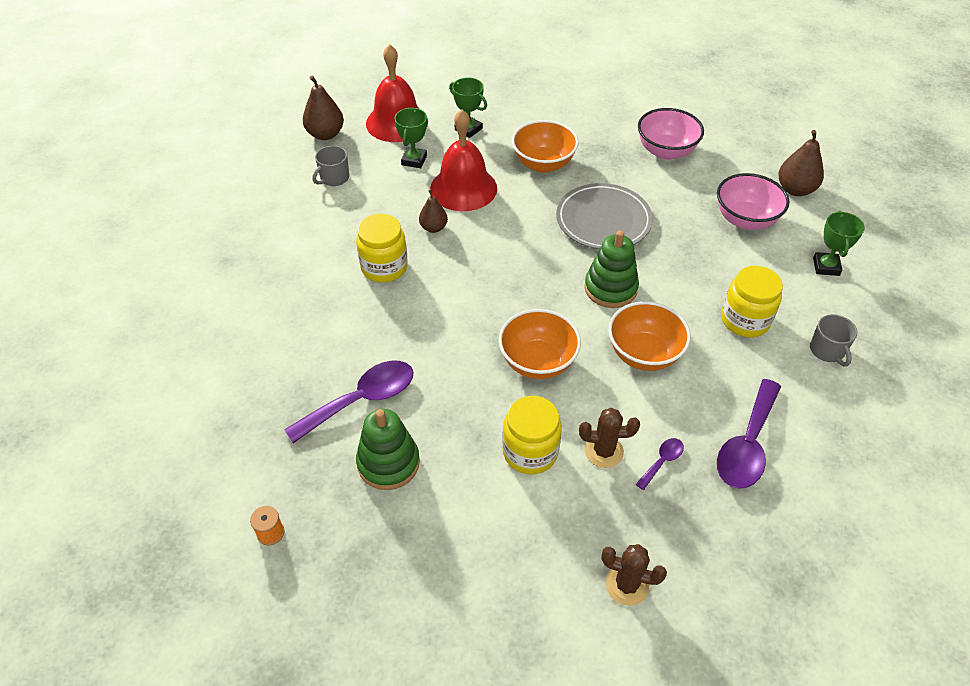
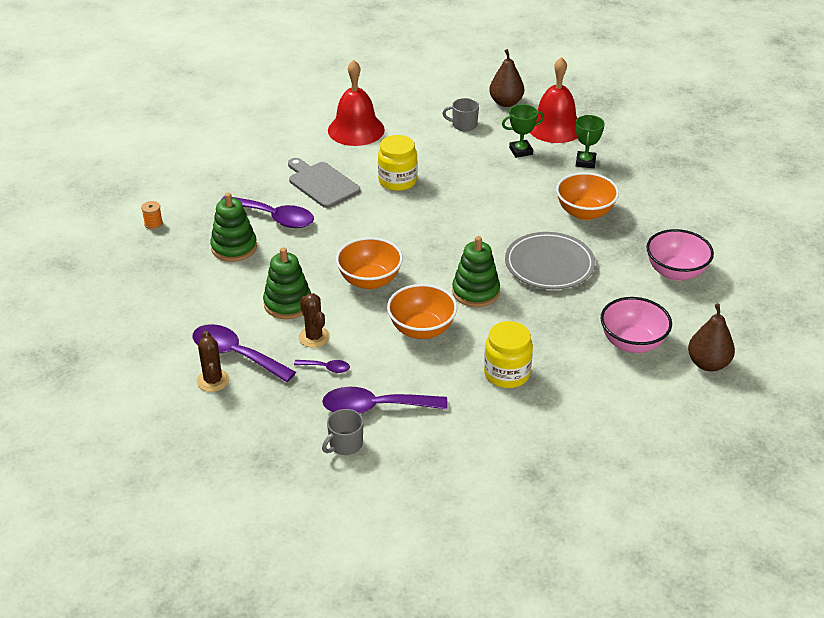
camera: 60 degrees right, 10 degrees down
brown pear [419,189,448,233] -> none
red bell [430,109,497,211] -> red bell moved to [328,60,385,146]
yellow jar [502,396,562,475] -> green stacking toy [263,248,311,319]
grey mug [810,314,857,367] -> grey mug moved to [322,409,364,455]
green trophy [813,211,865,276] -> none
none -> purple spoon [192,324,296,382]
none -> grey cutting board [288,158,360,208]

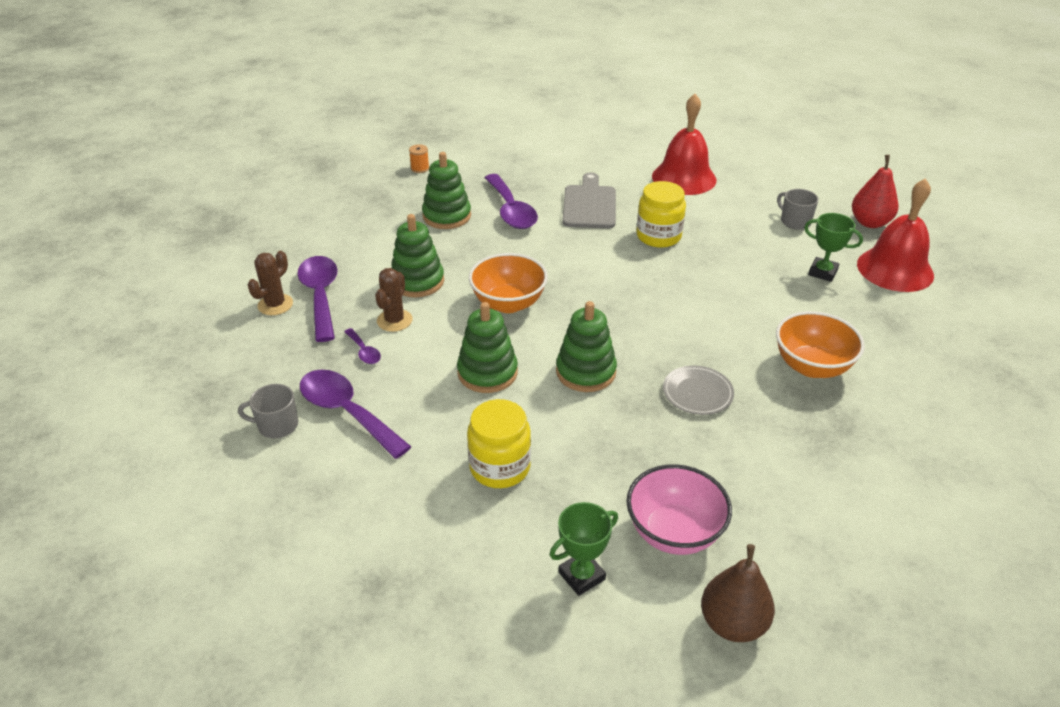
camera: 45 degrees right, 0 degrees up
orange bowl [387,284,457,339] -> green stacking toy [457,302,518,393]
brown pear [489,49,524,107] -> red pear [852,155,899,228]
grey plate [505,232,595,289] -> grey plate [663,365,734,415], size x0.59
green trophy [576,115,605,168] -> green trophy moved to [550,502,618,596]
pink bowl [646,229,714,281] -> none

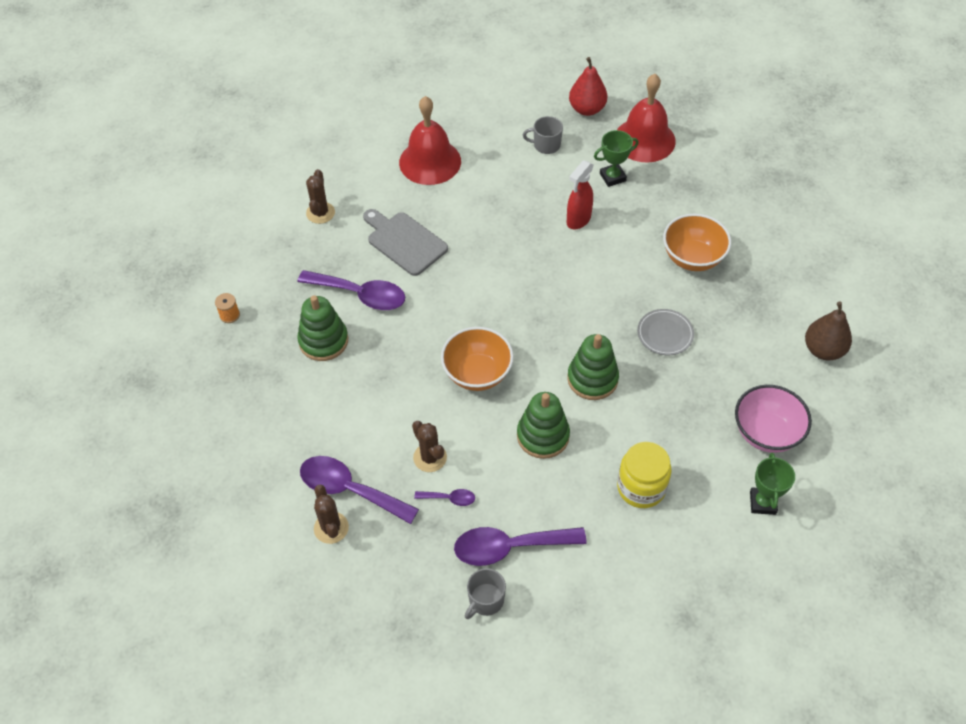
camera: 50 degrees left, 15 degrees up
green stacking toy [391,214,444,297] -> none
yellow jar [637,181,686,248] -> none
brown pear [701,544,775,642] -> brown pear moved to [805,301,852,360]
none -> brown cactus [306,169,335,224]
none -> red spray bottle [567,160,594,230]

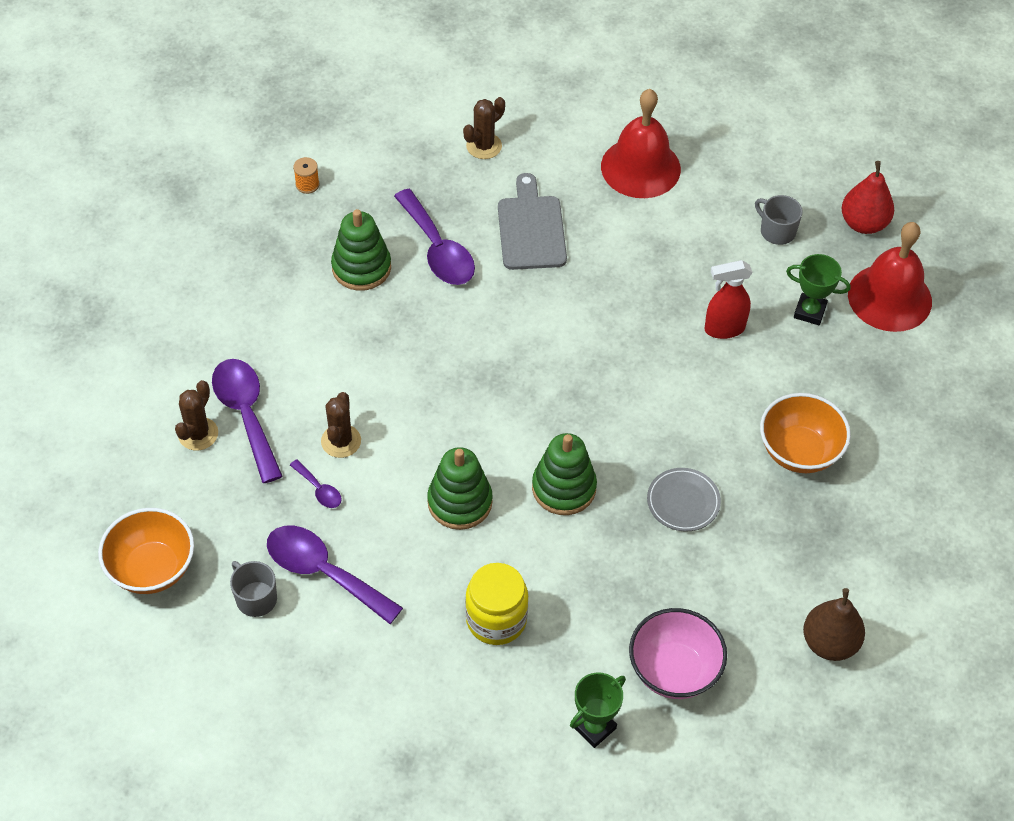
camera: 40 degrees right, 0 degrees up
orange bowl [441,327,514,391] -> orange bowl moved to [98,508,194,594]
grey mug [465,568,506,619] -> grey mug turned 60 degrees clockwise [230,561,277,617]

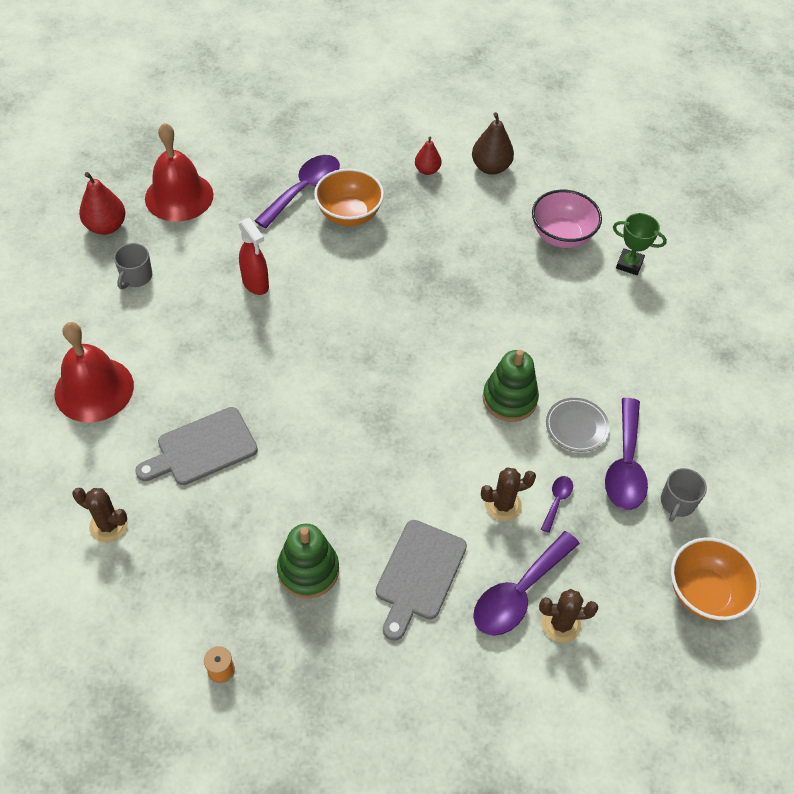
camera: 115 degrees left, 0 degrees up
purple spoon [394,189,475,285] -> purple spoon moved to [254,155,340,229]
yellow jar [465,563,528,645] -> none
green stacking toy [532,433,597,515] -> none
grey plate [647,468,721,531] -> grey plate moved to [546,398,610,452]
green trophy [786,254,850,325] -> none
none -> grey cutting board [376,520,467,641]
none -> red pear [415,137,441,175]

